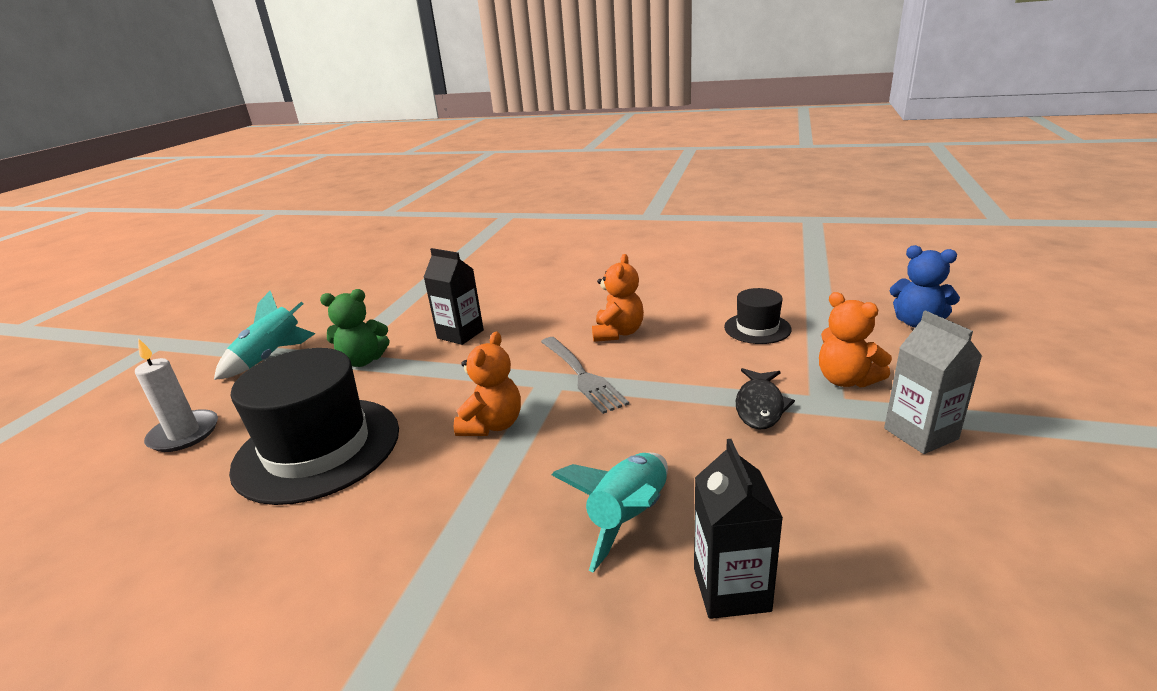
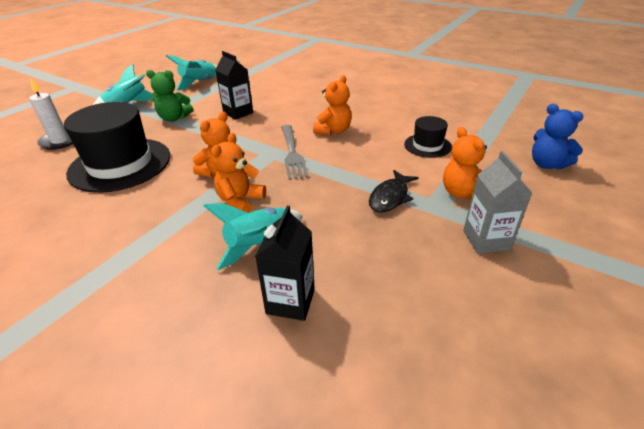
camera: 15 degrees right, 10 degrees up
none -> turquoise rocket [166,55,217,91]
none -> orange teddy bear [211,133,266,213]

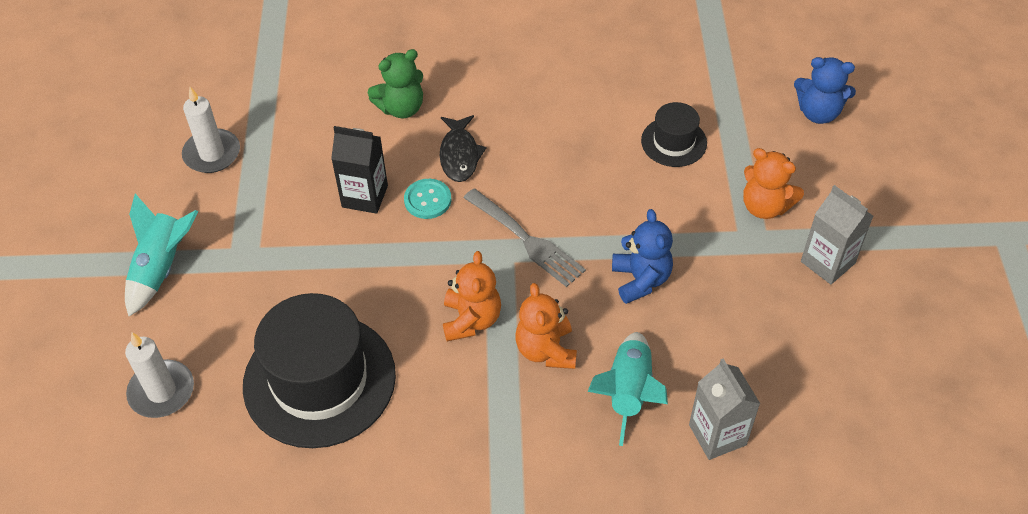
camera: 35 degrees left, 15 degrees up
green teddy bear [146,70,193,122] -> green teddy bear moved to [368,49,423,118]
turquoise rocket [166,55,217,91] -> white candle [182,87,240,173]
black carton [255,206,315,321] -> grey carton [689,358,760,460]
orange teddy bear [313,75,352,135] -> none
black fish [369,170,419,212] -> black fish moved to [439,115,486,182]
none -> turquoise button [404,179,451,219]
none -> blue teddy bear [612,209,673,304]

